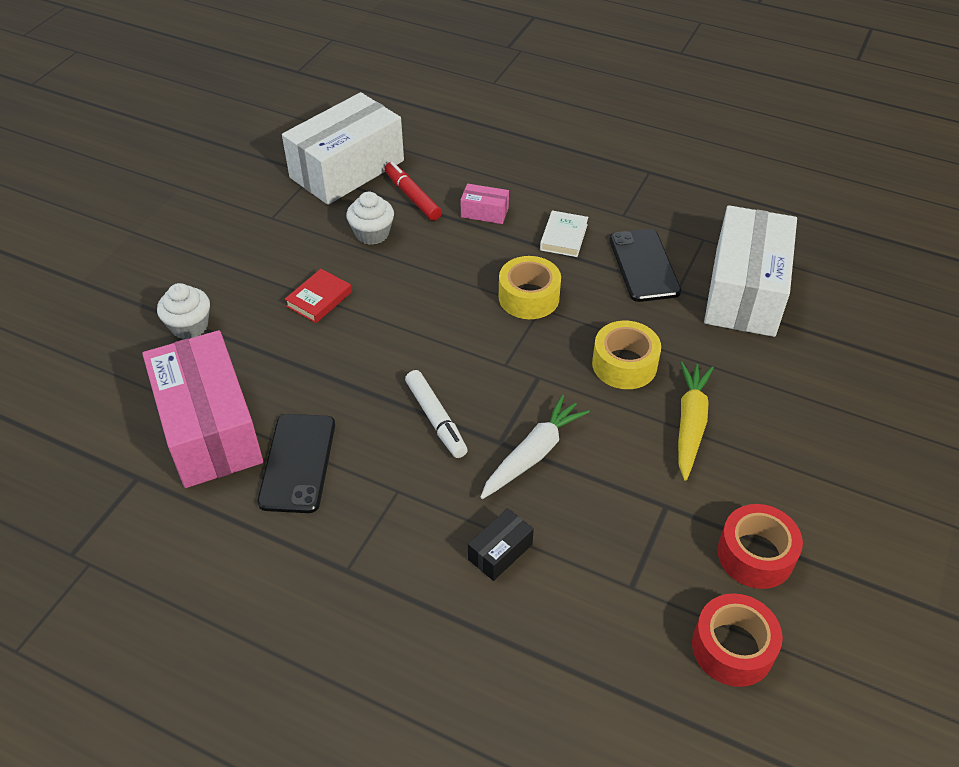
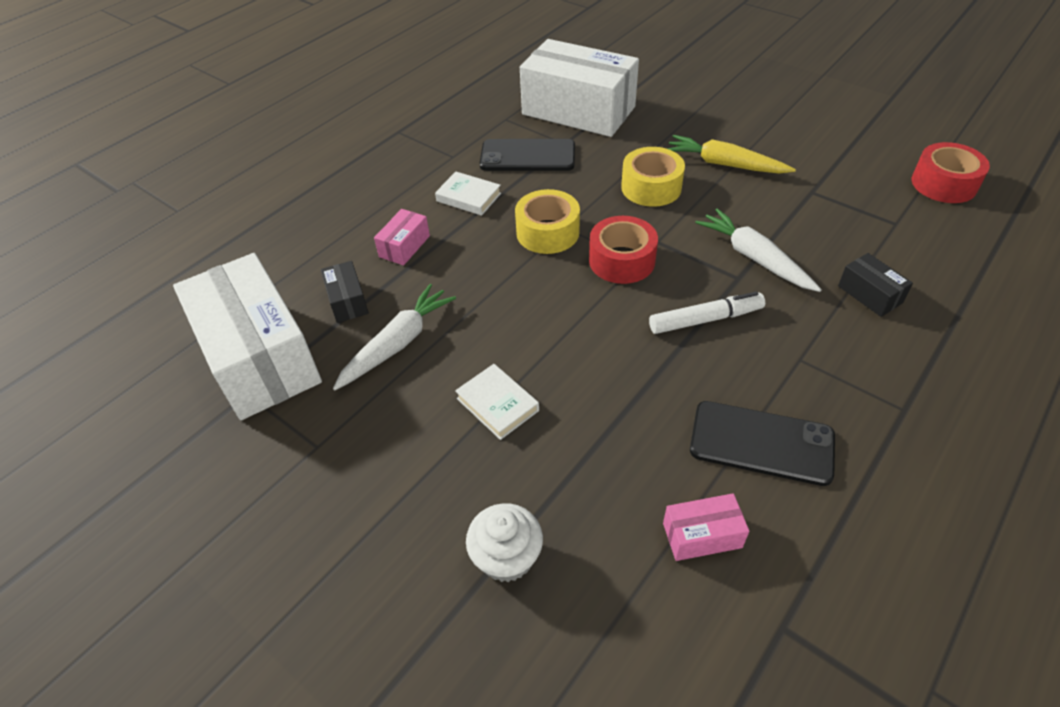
camera: 75 degrees left, 0 degrees up
pink box [142,330,263,488] -> pink box [663,493,749,561], size x0.41
red book [285,269,352,323] -> white book [455,364,539,440]
white cupcake [346,192,394,245] -> white carrot [333,284,456,390]
red marker [385,161,442,221] -> black box [321,261,369,323]
red tape [717,504,803,589] -> red tape moved to [589,216,658,284]

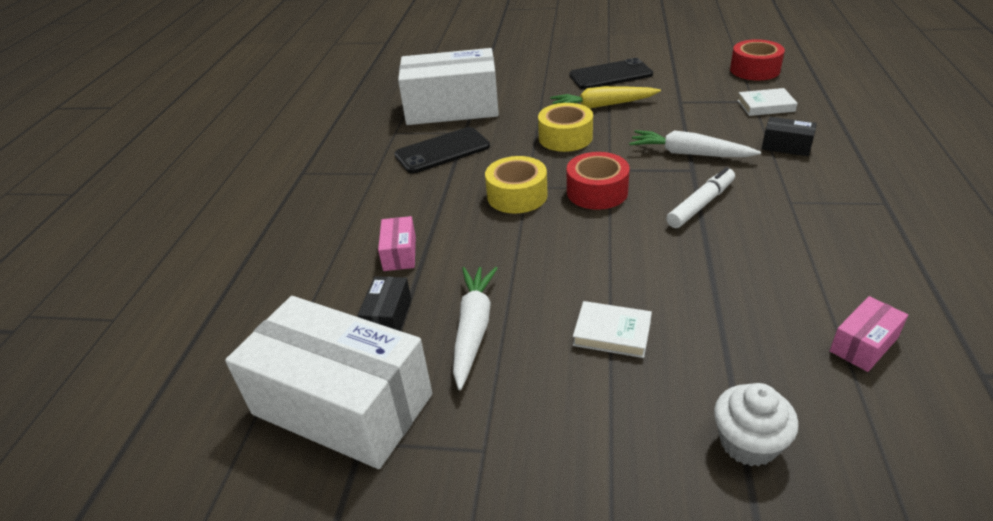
camera: 30 degrees left, 10 degrees down
black box [321,261,369,323] -> black box turned 60 degrees clockwise [358,276,411,331]
white book [435,172,501,216] -> white book moved to [737,88,798,116]
black phone [690,401,835,486] -> black phone moved to [569,58,653,89]

